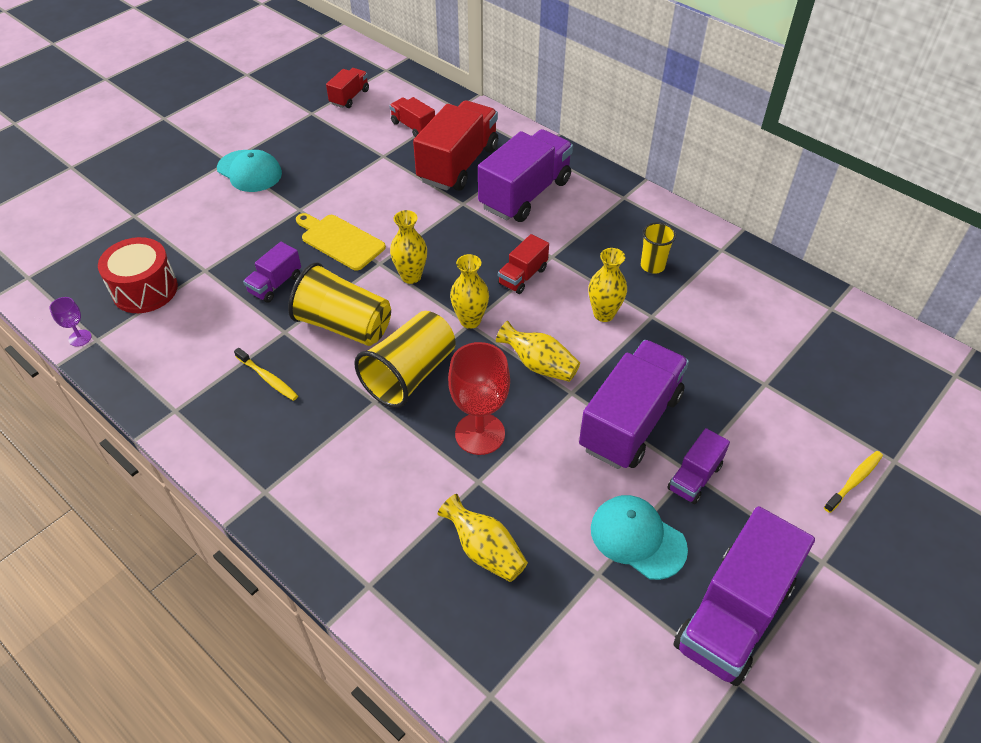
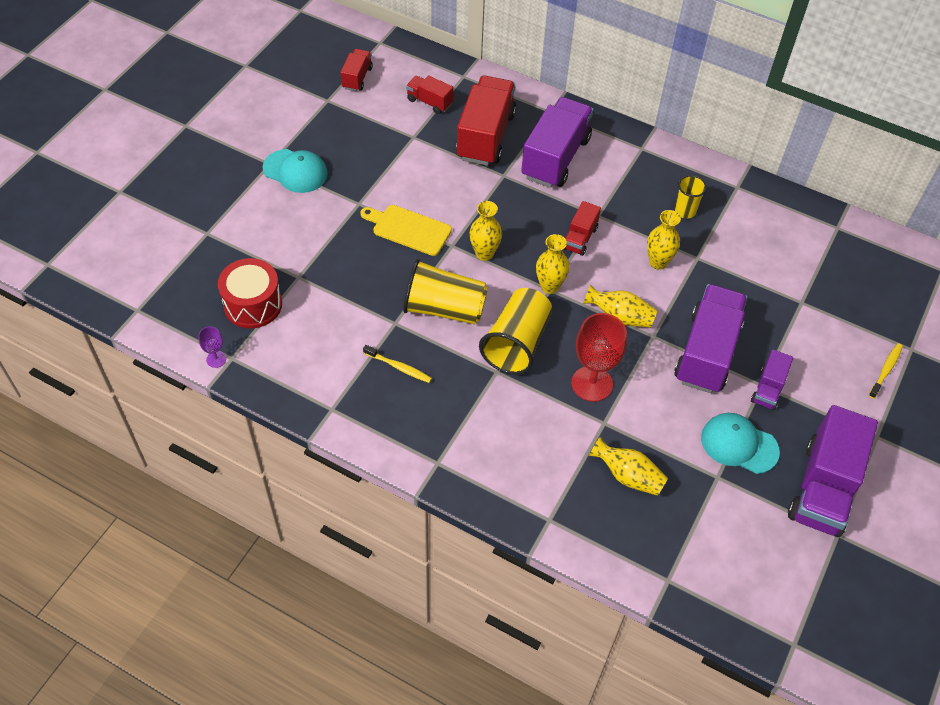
camera: 15 degrees left, 5 degrees up
purple truck [243,242,301,303] -> none

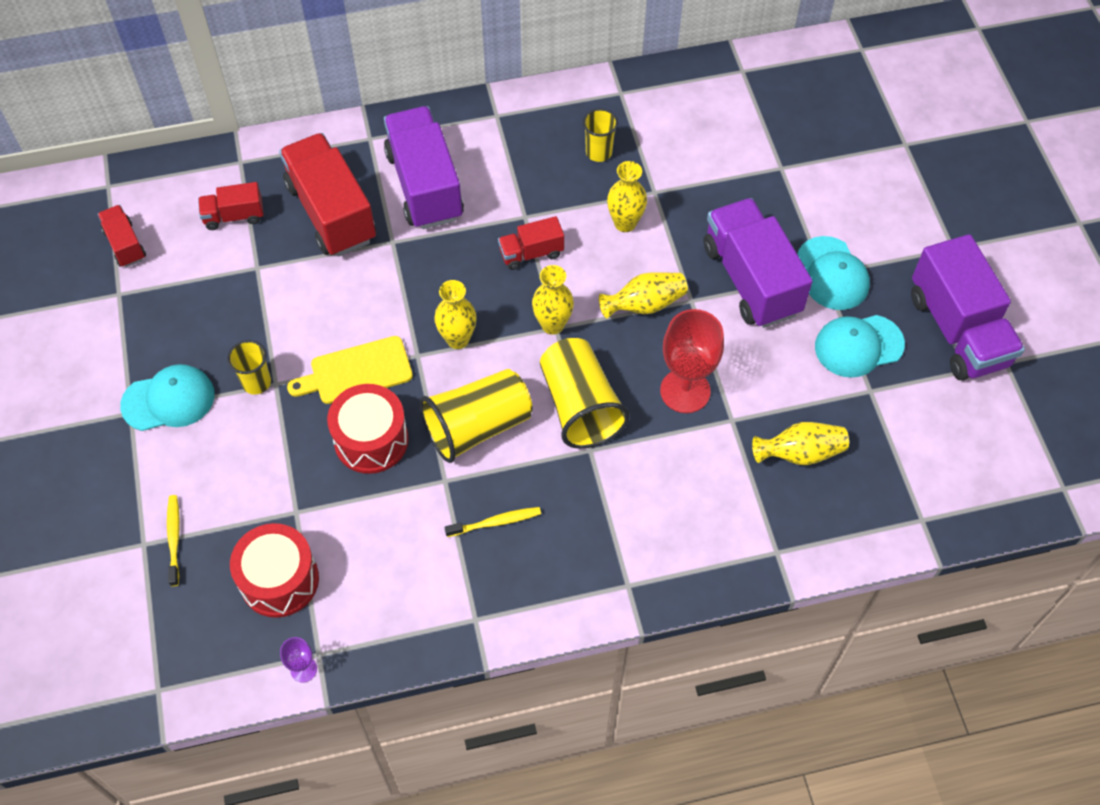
camera: 40 degrees left, 5 degrees up
red truck [564,201,601,256] -> red truck turned 90 degrees clockwise [498,216,564,270]
purple truck [751,350,793,410] -> turquoise cap [797,236,870,310]
yellow toothbrush [869,343,903,399] -> yellow toothbrush moved to [167,495,180,586]
none -> yellow cup [227,340,271,395]
none -> red drum [327,384,409,474]

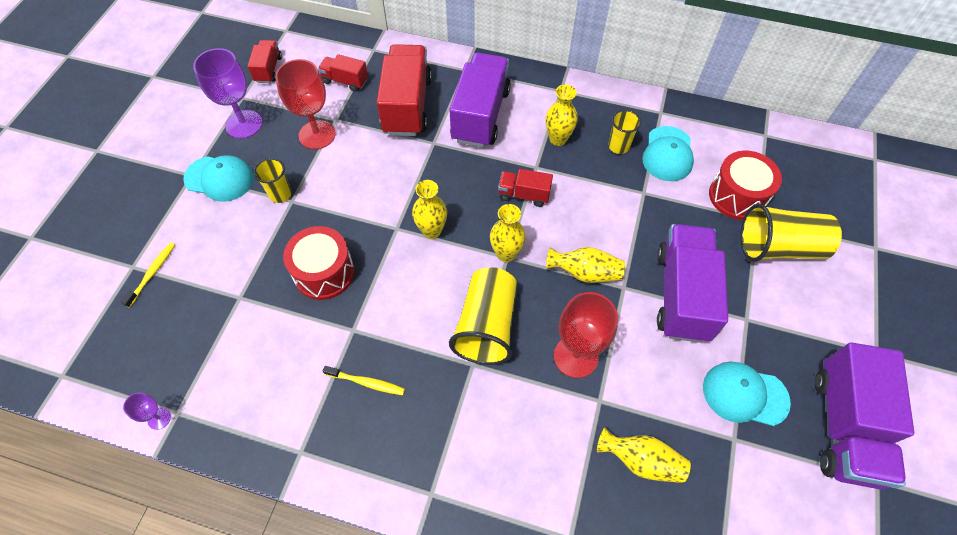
camera: 30 degrees right, 0 degrees up
red drum [230,523,319,618] -> red drum moved to [709,151,782,220]
yellow cutting board [287,336,413,404] -> none
yellow cup [420,369,533,463] -> yellow cup moved to [740,203,842,262]
yellow vase [607,161,647,232] -> yellow vase moved to [546,84,578,146]
turquoise cap [797,236,870,310] -> turquoise cap moved to [642,126,694,181]
none -> purple goblet [193,48,262,139]
none -> red goblet [275,59,336,149]

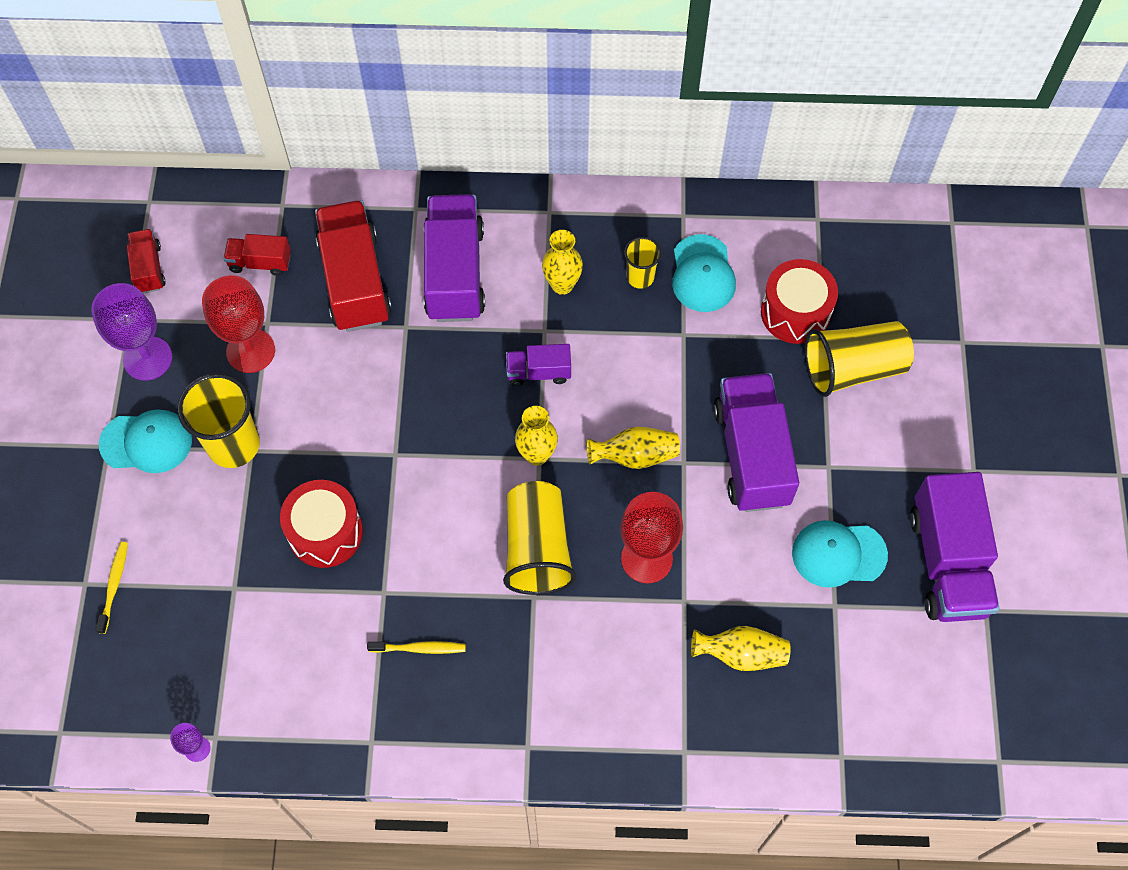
camera: 15 degrees left, 5 degrees up
yellow cup [253,158,292,203] -> yellow cup [177,373,260,468], size x1.82
yellow vase [412,180,447,239] -> none
red truck [498,169,553,207] -> purple truck [506,344,571,386]

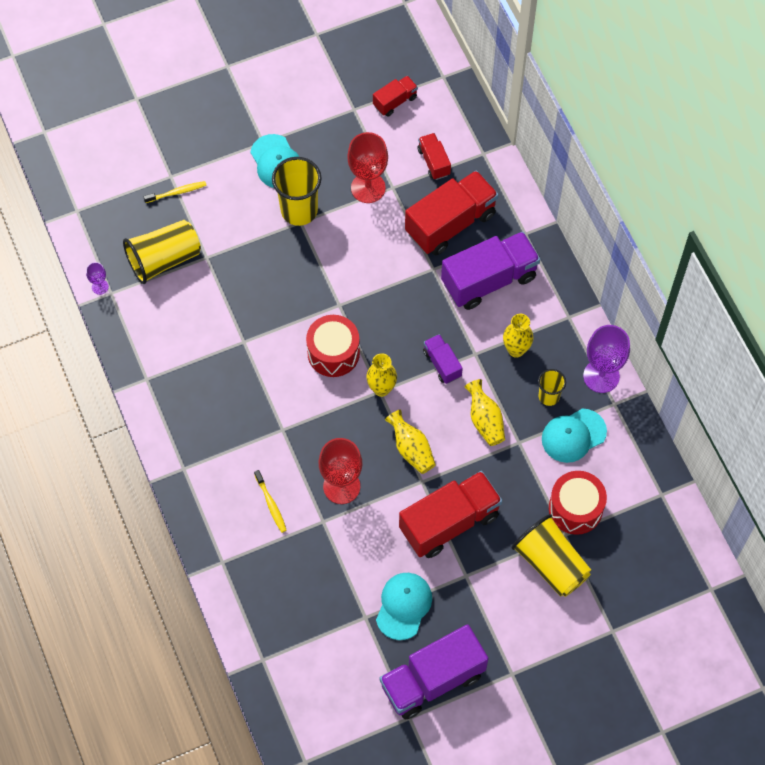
camera: 65 degrees right, 0 degrees up
purple goblet [91,283,172,380] -> purple goblet moved to [583,325,630,393]
red drum [280,480,363,568] -> red drum moved to [306,315,360,377]
yellow toothbrush [367,641,466,654] -> yellow toothbrush moved to [254,470,287,533]
yellow cup [503,481,577,595] -> yellow cup moved to [123,220,201,284]
yellow vase [691,626,790,671] -> yellow vase moved to [464,379,505,446]
purple truck [713,373,799,512] -> red truck [399,471,502,558]
turquoise cap [792,520,888,588] -> turquoise cap turned 45 degrees clockwise [376,573,432,640]

